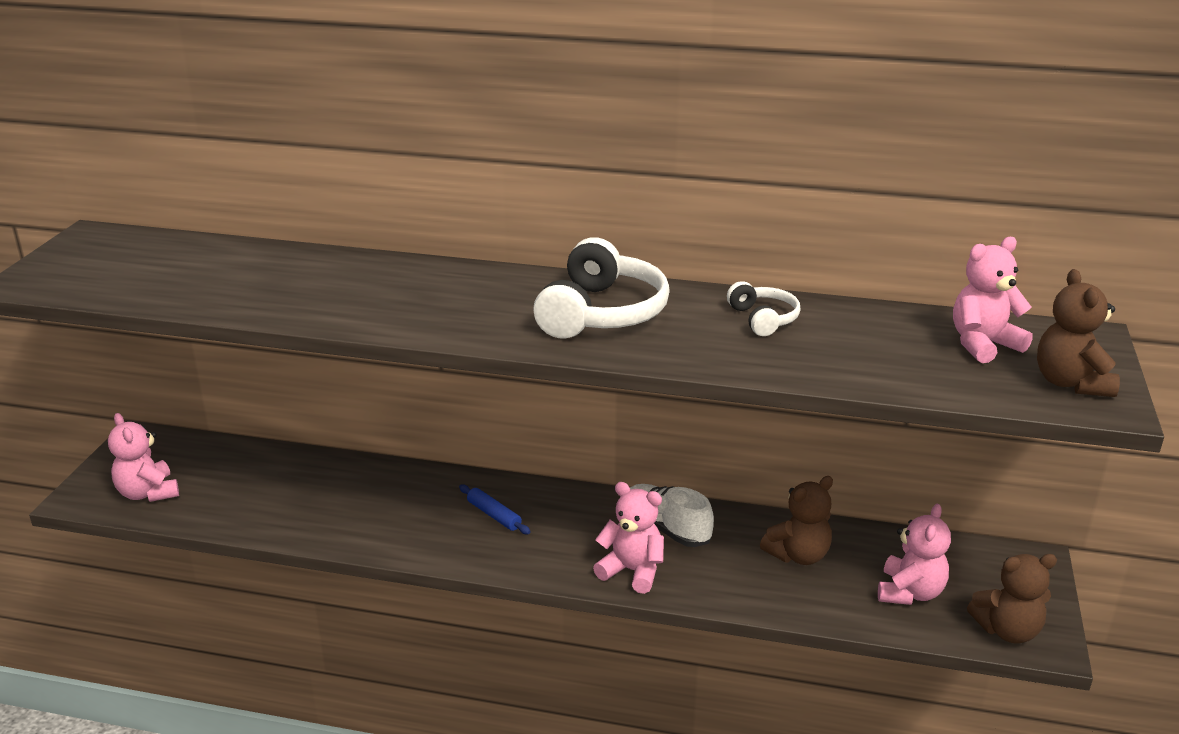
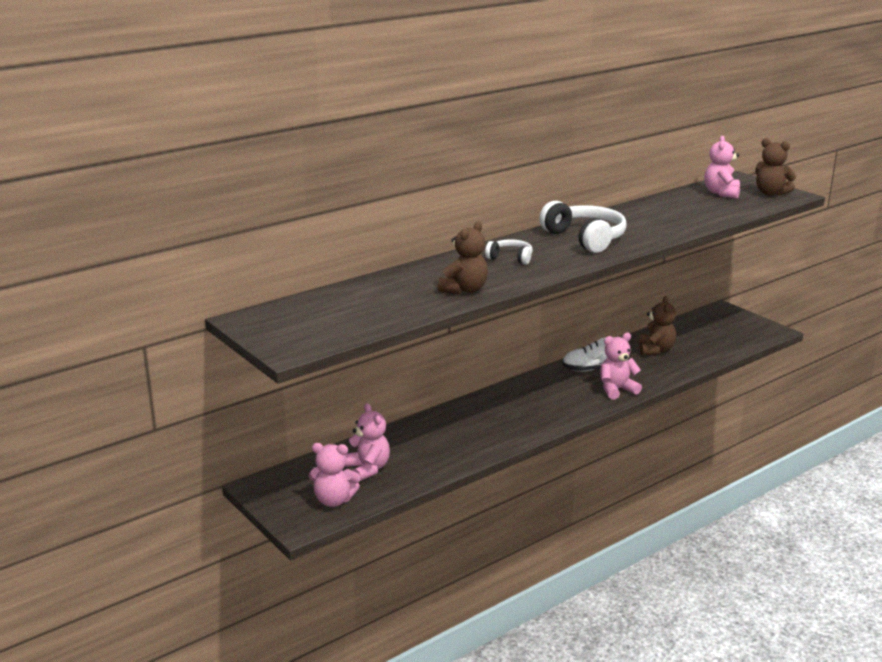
camera: 50 degrees left, 5 degrees down
blue rolling pin [459,485,531,534] -> none
white headphones [727,281,800,336] -> white headphones moved to [485,239,533,265]
pink teddy bear [878,504,951,605] -> pink teddy bear moved to [345,403,390,481]
brown teddy bear [967,554,1057,644] -> brown teddy bear moved to [438,221,488,294]

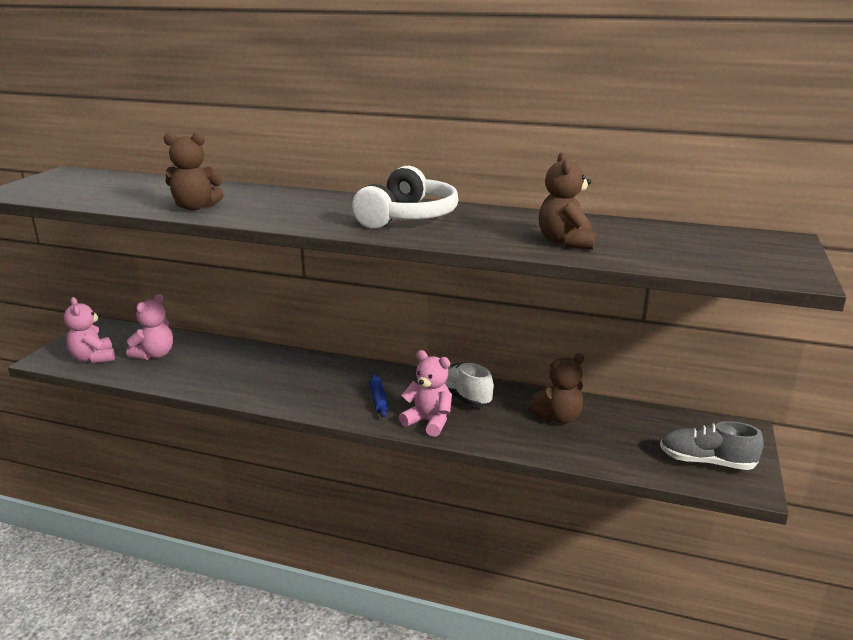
camera: 55 degrees right, 0 degrees up
white headphones [485,239,533,265] -> none
pink teddy bear [704,136,740,199] -> none
brown teddy bear [755,138,797,196] -> brown teddy bear moved to [539,152,596,249]
none -> blue rolling pin [369,373,388,418]
none -> grey shoe [660,421,764,470]

